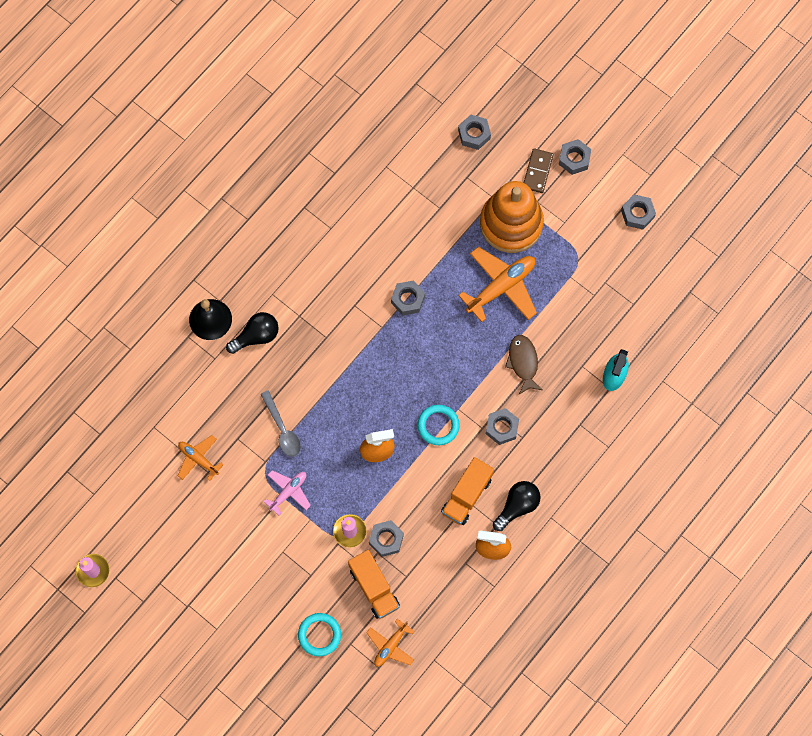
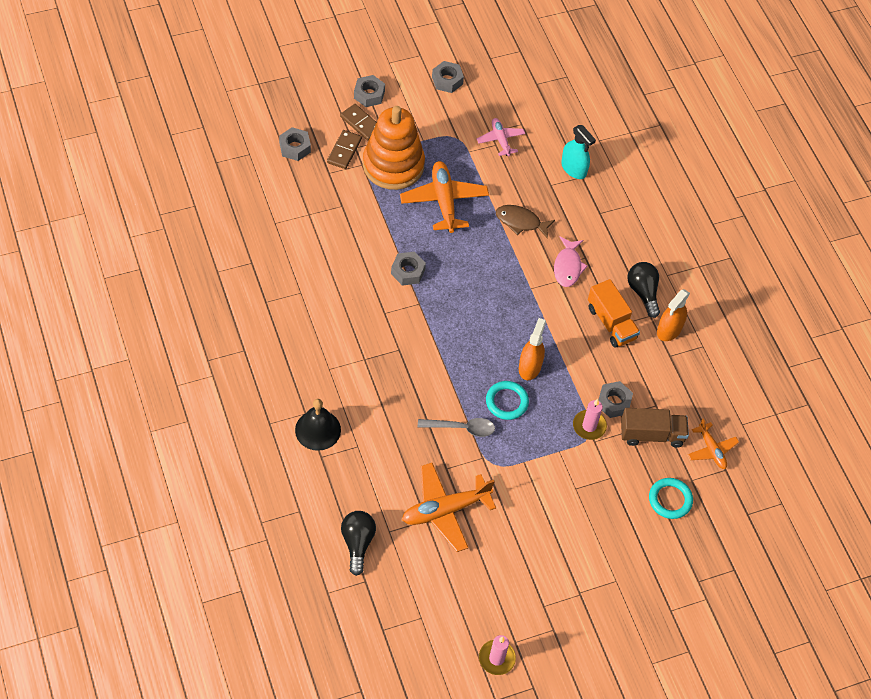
camera: 65 degrees left, 15 degrees down
orange plane [178,435,224,481] -> orange plane [402,463,496,552], size x1.74
black light bulb [226,312,279,354] -> black light bulb moved to [341,511,376,576]
pink plane [263,470,311,515] -> pink plane moved to [477,118,525,156]
orange truck [348,550,400,619] -> brown truck [621,408,689,448]
turquoise ring [418,405,460,445] -> turquoise ring moved to [486,381,529,420]
grey nut [486,408,519,445] -> pink fish [554,236,588,287]
none -> brown domino [327,130,362,169]

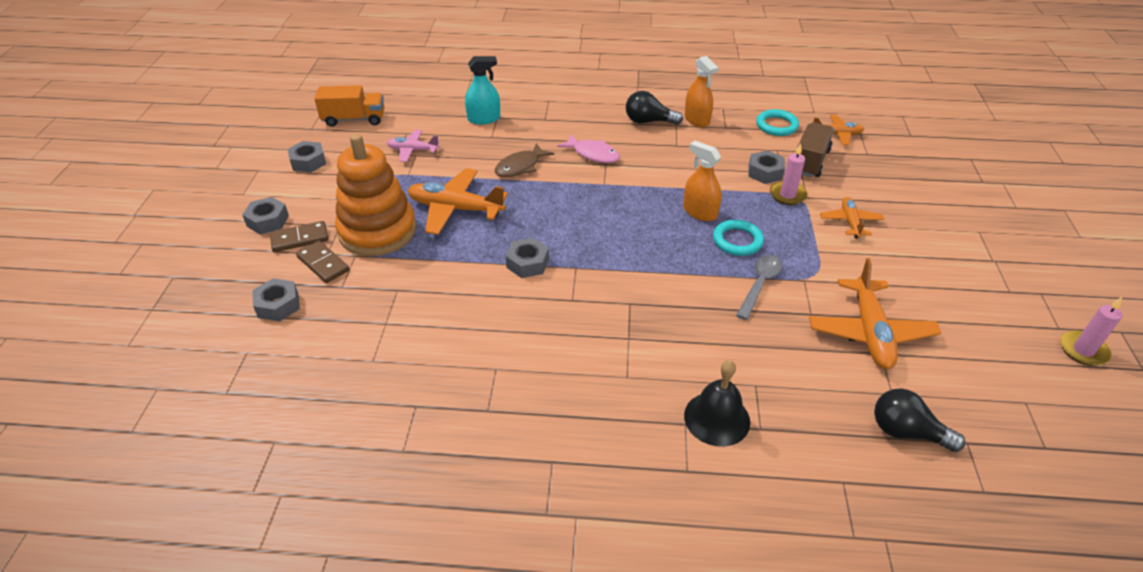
camera: 60 degrees left, 15 degrees down
orange truck [588,279,640,348] -> orange truck moved to [314,85,384,127]
turquoise ring [649,478,693,519] -> turquoise ring moved to [756,109,799,136]
none -> orange plane [820,197,884,239]

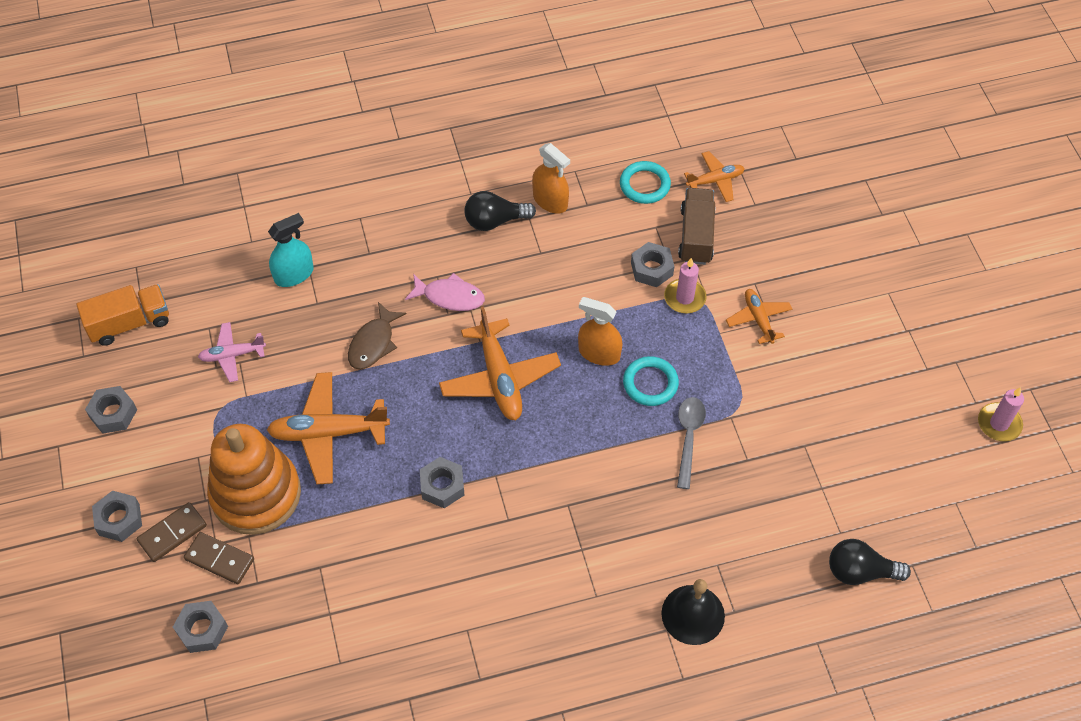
camera: 20 degrees left, 15 degrees up
orange plane [809,258,941,369] -> orange plane moved to [439,306,561,420]

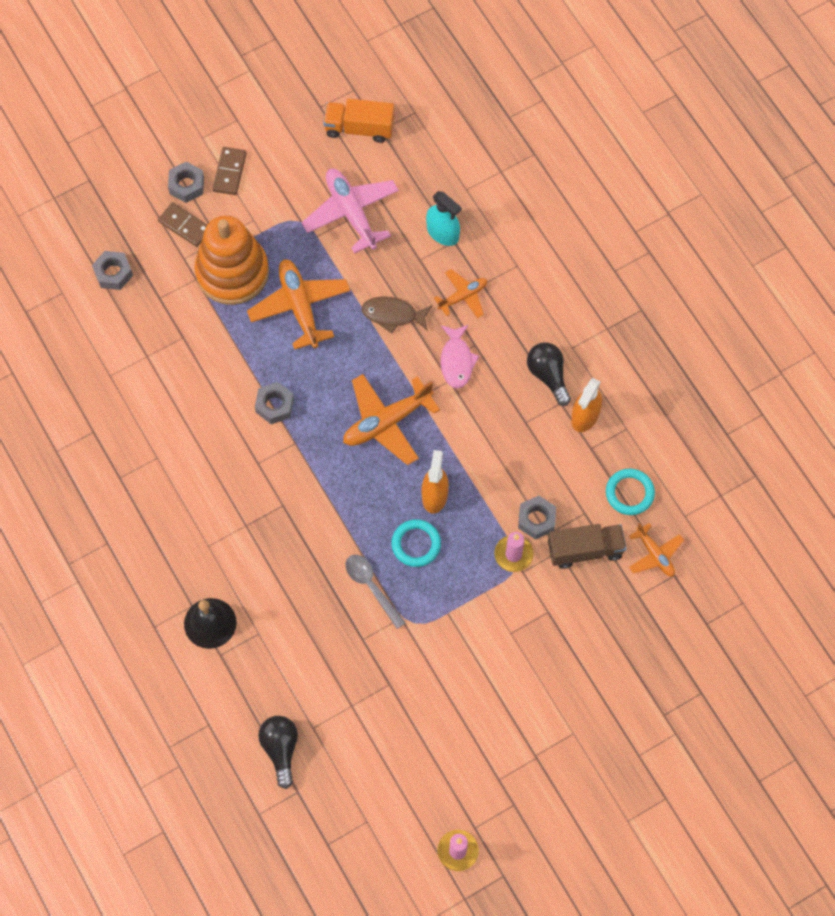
camera: 75 degrees right, 10 degrees up
orange truck [76,284,169,346] -> orange truck turned 135 degrees clockwise [323,99,394,143]
grey nut [85,386,137,434] -> none
brown domino [184,532,254,584] -> brown domino moved to [212,147,247,195]
pink plane [198,322,266,382] -> pink plane [301,169,399,254], size x1.74
grey spoon [677,397,706,489] -> grey spoon turned 120 degrees counterclockwise [346,555,406,629]
orange plane [726,289,792,344] -> orange plane moved to [434,269,487,319]

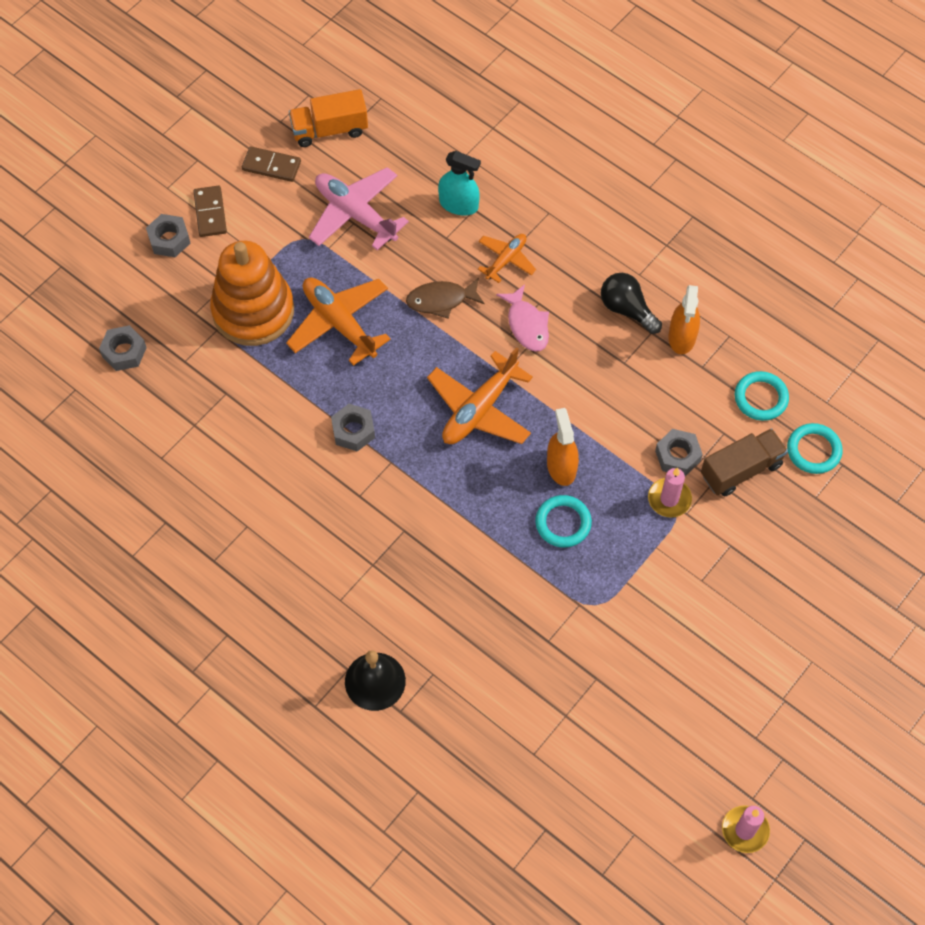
camera: 20 degrees left, 5 degrees down
brown domino [158,202,207,247] -> brown domino moved to [242,146,301,182]
black light bulb [258,716,298,789] -> none
grey spoon [346,555,406,629] -> none
orange plane [629,523,684,576] -> turquoise ring [787,423,843,474]

